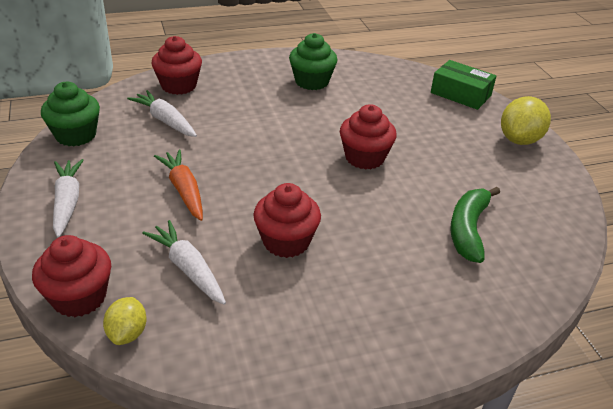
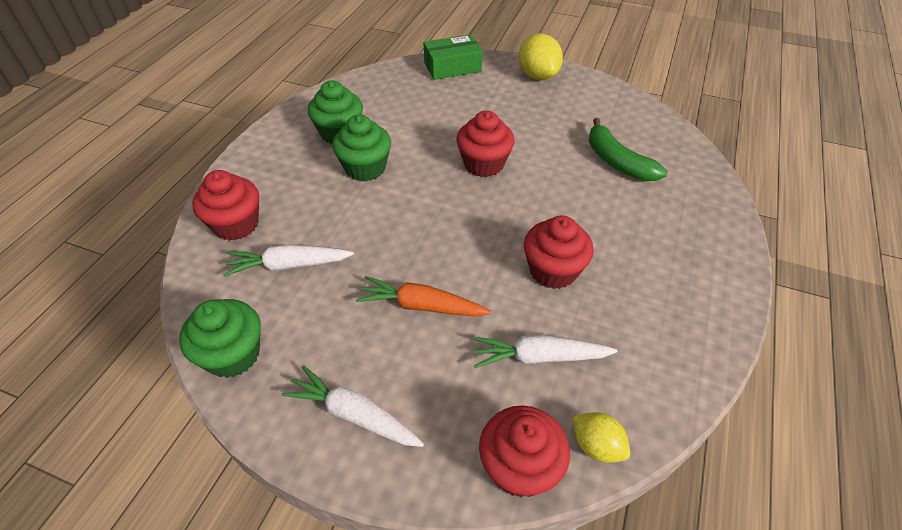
camera: 50 degrees left, 10 degrees up
none -> green cupcake [332,114,391,181]

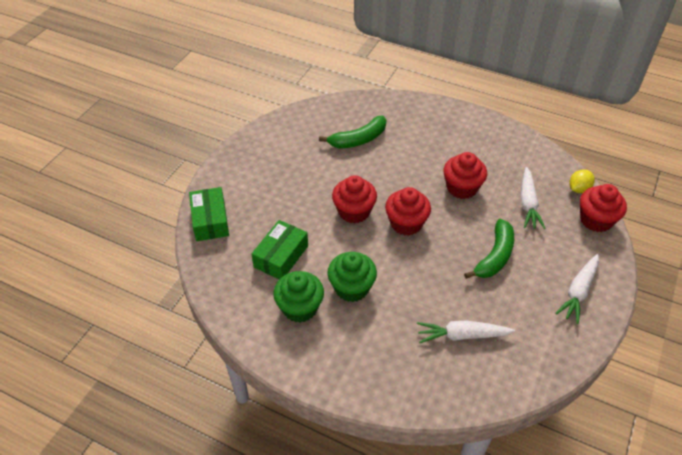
camera: 85 degrees left, 0 degrees up
green cupcake [179,299,261,378] -> none
red cupcake [192,170,259,241] -> red cupcake moved to [385,187,431,236]
white carrot [223,244,354,276] -> white carrot turned 90 degrees clockwise [417,321,515,343]
orange carrot [356,276,491,316] -> green banana [464,219,514,279]
yellow lemon [518,34,563,80] -> none
none -> green box [251,220,308,279]

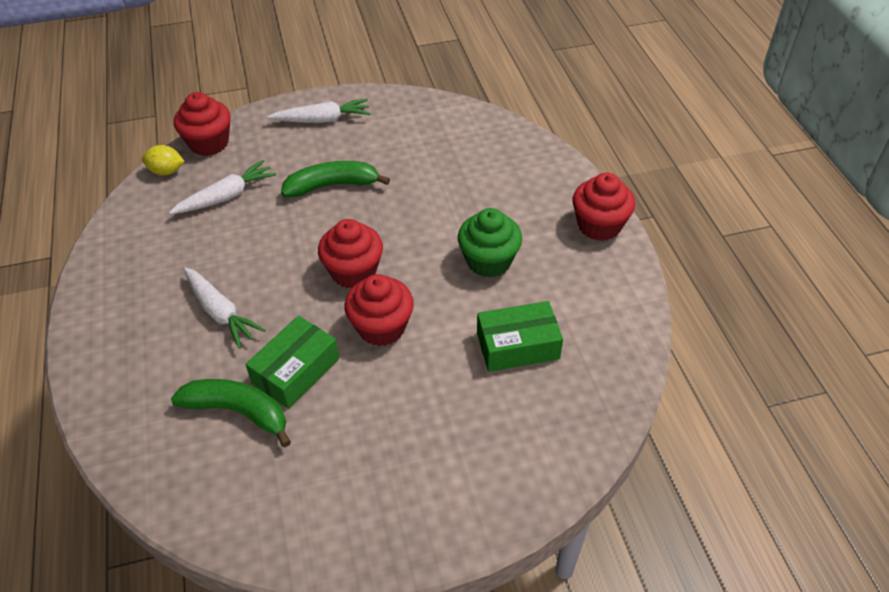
camera: 130 degrees left, 0 degrees up
green box [189,187,229,241] -> green box moved to [245,316,339,409]
green cupcake [273,271,324,323] -> none
white carrot [417,321,515,343] -> white carrot moved to [184,267,266,348]
red cupcake [443,152,487,199] -> red cupcake moved to [573,173,635,241]

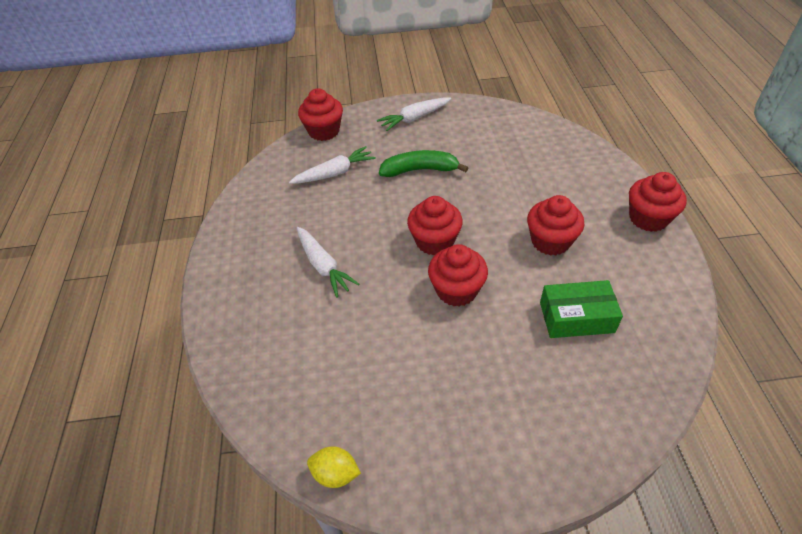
camera: 10 degrees right, 0 degrees up
yellow lemon [142,145,185,175] -> yellow lemon moved to [307,446,361,488]
green banana [171,379,291,447] -> none
green box [245,316,339,409] -> none
white carrot [267,99,371,123] -> white carrot turned 150 degrees clockwise [377,97,451,131]
green cupcake [458,208,522,278] -> red cupcake [527,195,584,256]

